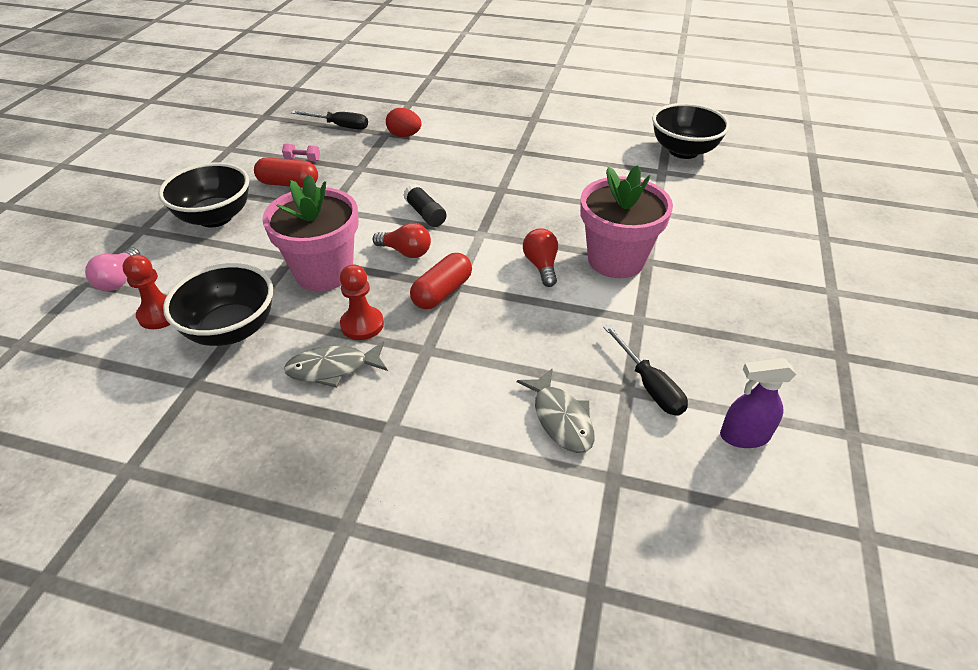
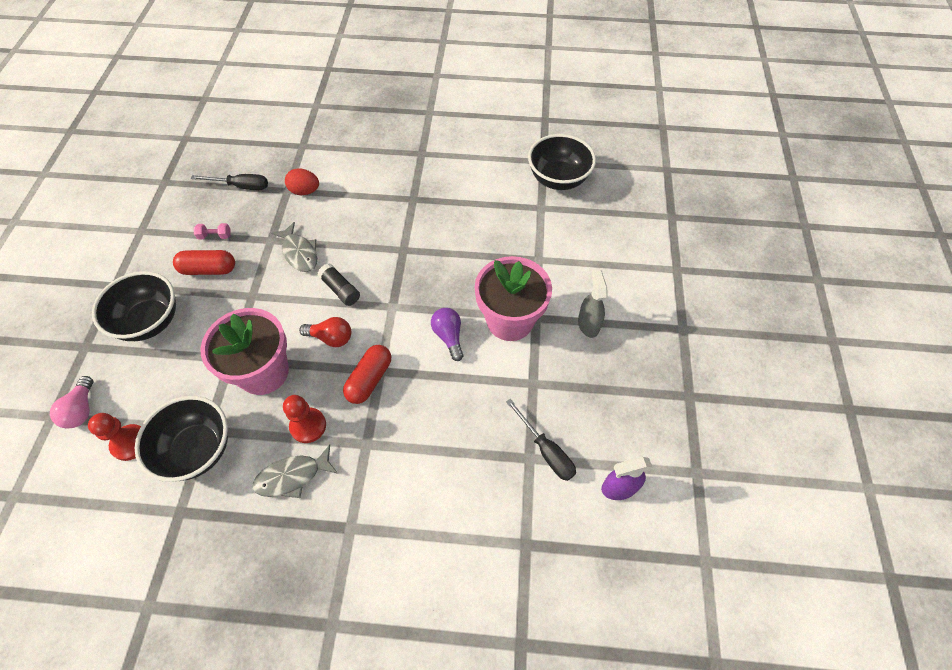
camera: 10 degrees left, 15 degrees up
grey fish [517,368,595,453] -> grey fish moved to [271,222,317,272]
red light bulb [523,228,558,287] -> purple light bulb [431,308,464,361]
none -> grey spray bottle [578,269,607,338]

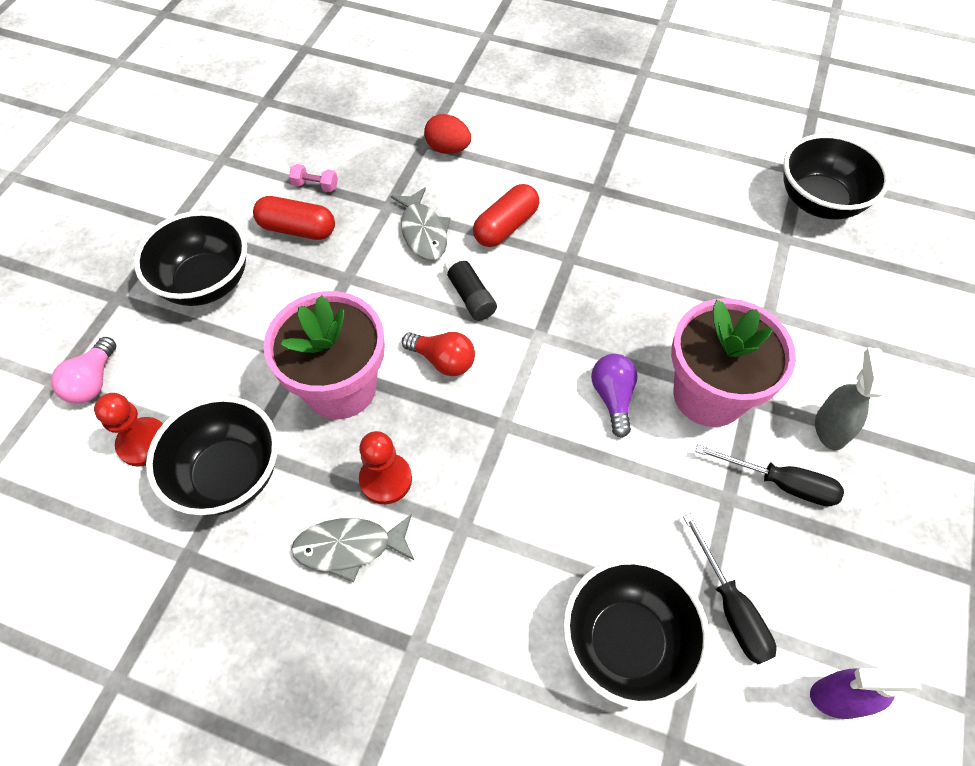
camera: 15 degrees right, 0 degrees up
black screwdriver [191,174,268,190] -> black screwdriver moved to [695,444,844,507]
red capsule [343,345,391,404] -> red capsule moved to [473,184,539,247]
none -> black bowl [563,558,710,709]

